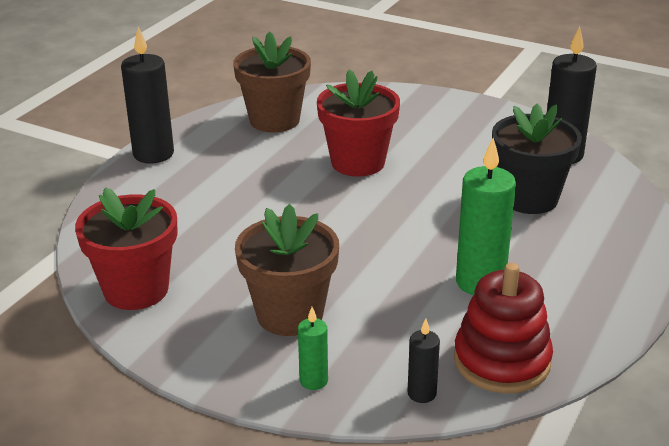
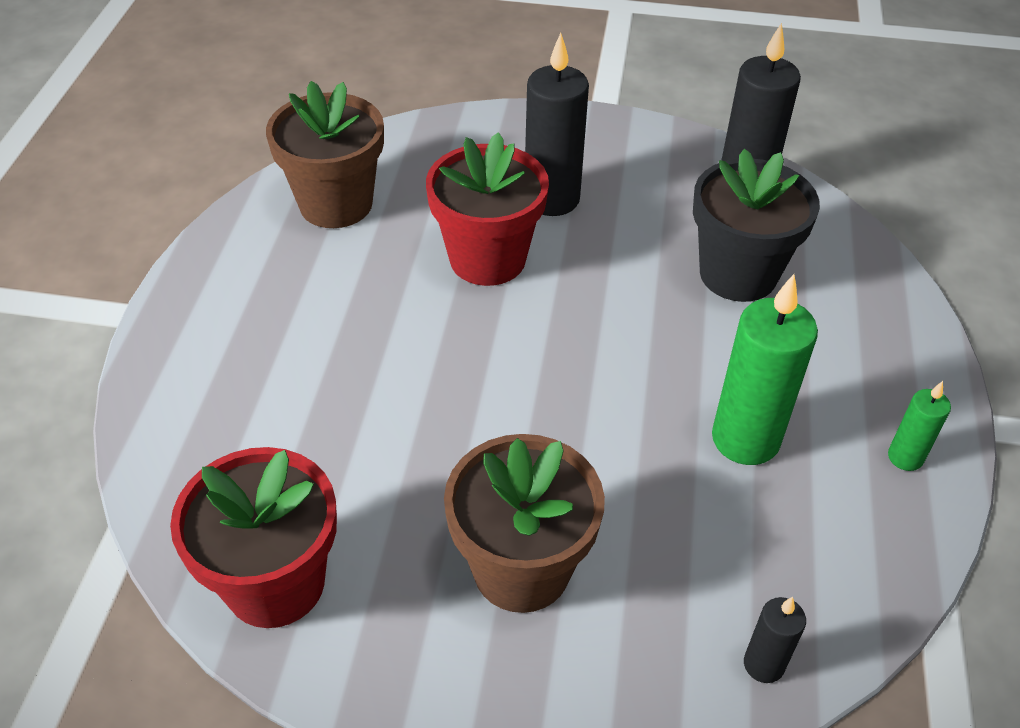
camera: 20 degrees left, 15 degrees up
black candle [121,27,174,164] -> black candle moved to [525,33,589,216]
green candle [298,307,328,390] -> green candle moved to [888,381,951,471]
red stacking toy [454,263,553,393] -> none

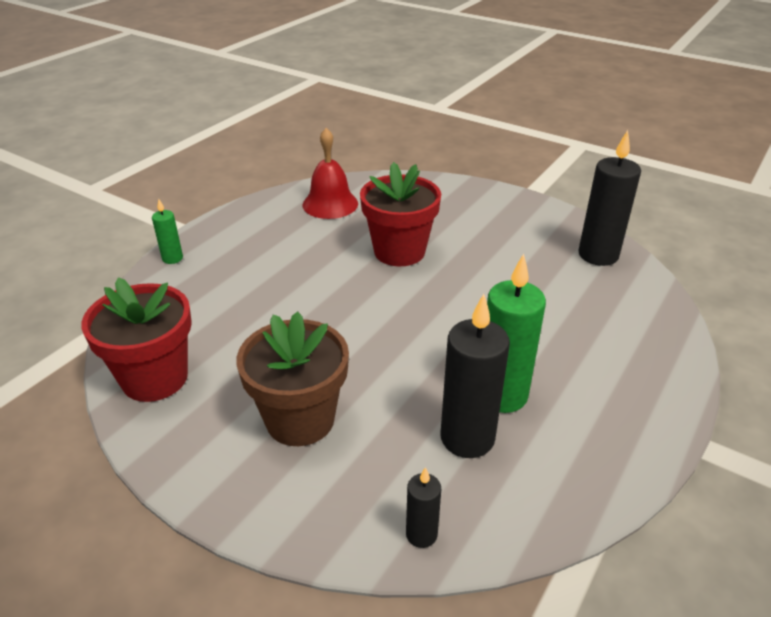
camera: 25 degrees right, 10 degrees down
brown flower pot [266,81,384,228] -> red bell [303,128,358,219]
black candle [525,33,589,216] -> black candle moved to [441,294,510,458]
black flower pot [693,149,820,302] -> none
green candle [888,381,951,471] -> green candle moved to [152,199,183,264]

